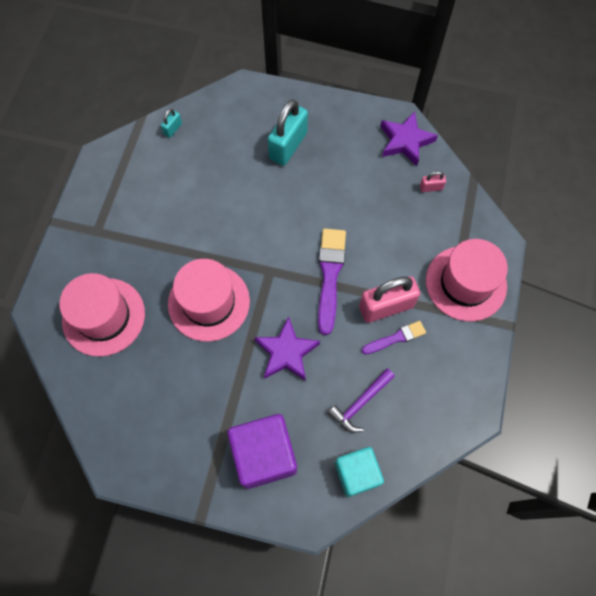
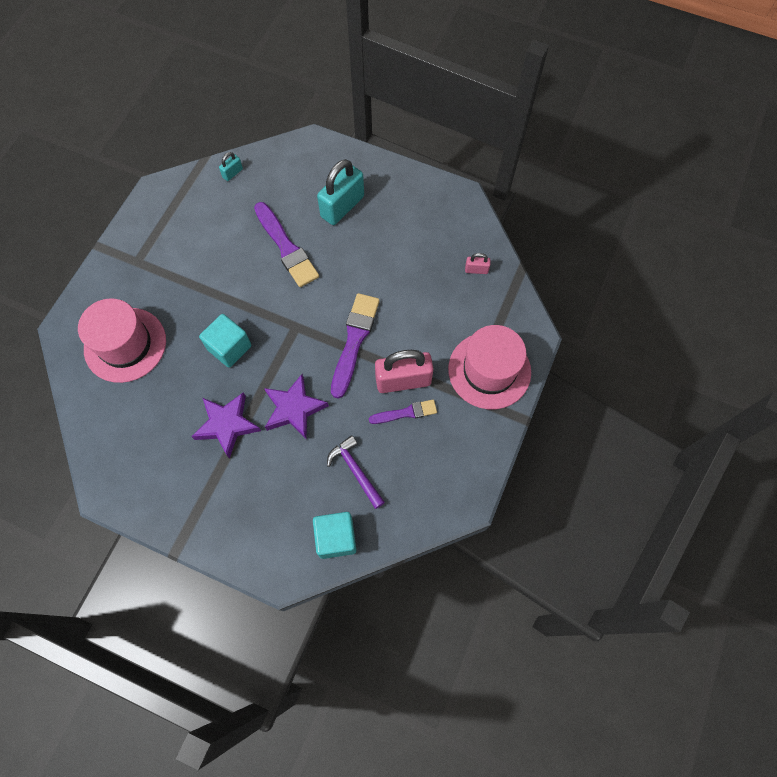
camera: 10 degrees right, 0 degrees up
pink hat [168,259,250,342] -> turquoise cube [199,314,251,367]
purple cube [227,414,297,489] -> none
purple hammer [328,369,395,433] -> purple hammer turned 90 degrees clockwise [327,435,385,509]
purple star [380,111,438,166] -> purple star moved to [191,392,261,459]
none -> purple brush [254,202,319,287]

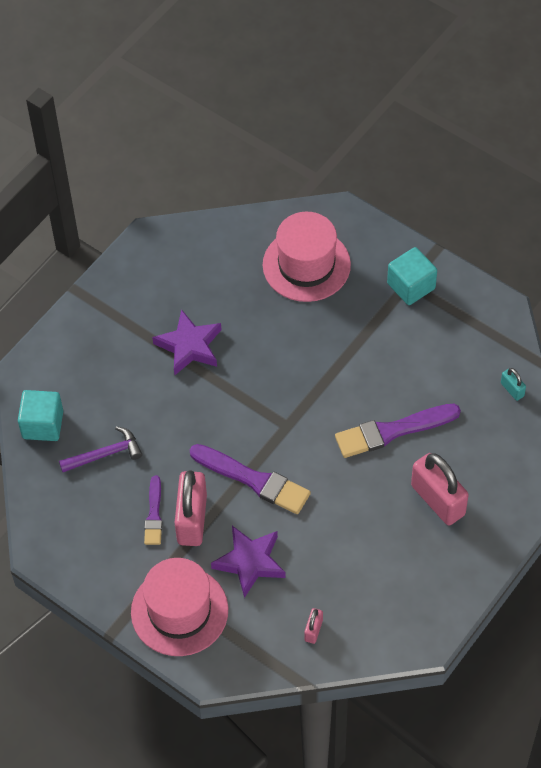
camera: 105 degrees right, 10 degrees down
turquoise cube [199,314,251,367] -> turquoise cube moved to [387,247,437,305]
purple star [264,374,329,439] -> purple star moved to [211,526,286,598]
turquoise padlock [317,159,364,225] -> pink padlock [411,453,469,525]

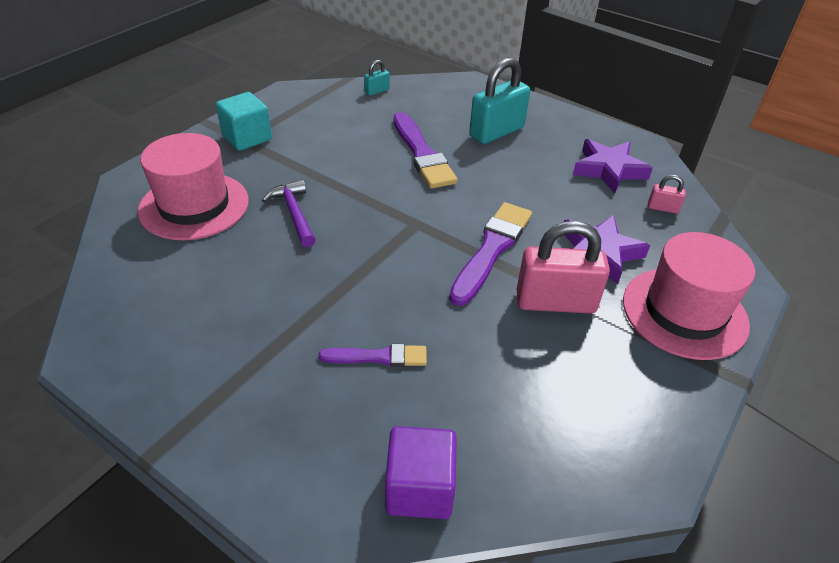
camera: 95 degrees left, 15 degrees down
turquoise cube [18,390,63,441] -> purple cube [385,426,457,519]
purple hammer [59,426,142,472] -> purple hammer moved to [262,180,316,247]
purple brush [144,476,162,545] -> purple brush moved to [319,344,427,367]
purple star [152,309,221,375] -> purple star moved to [573,139,653,193]
pink padlock [411,453,469,525] -> turquoise padlock [469,57,530,144]

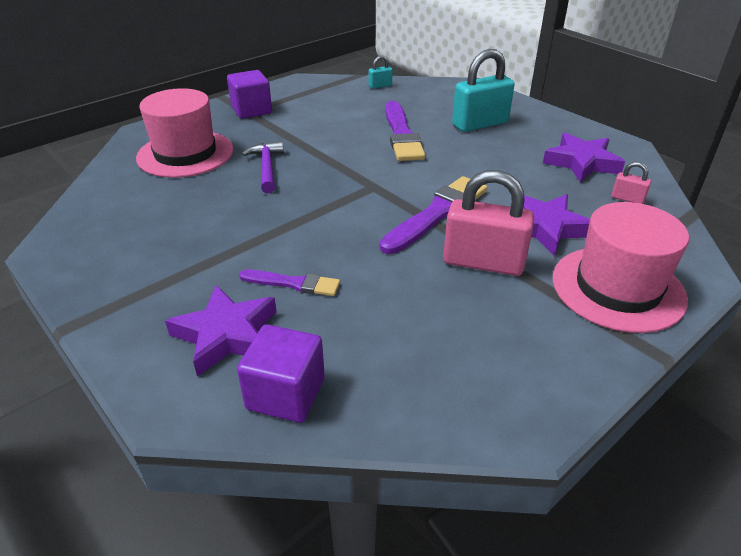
camera: 15 degrees right, 5 degrees down
turquoise cube [216,92,272,151] -> purple cube [227,70,272,119]
none -> purple star [165,285,277,377]

